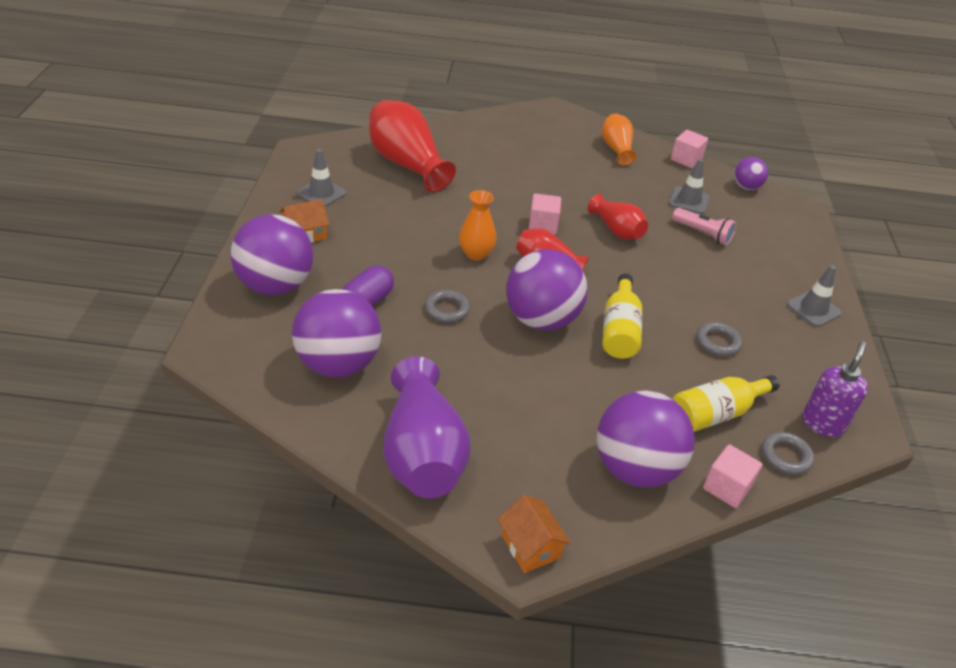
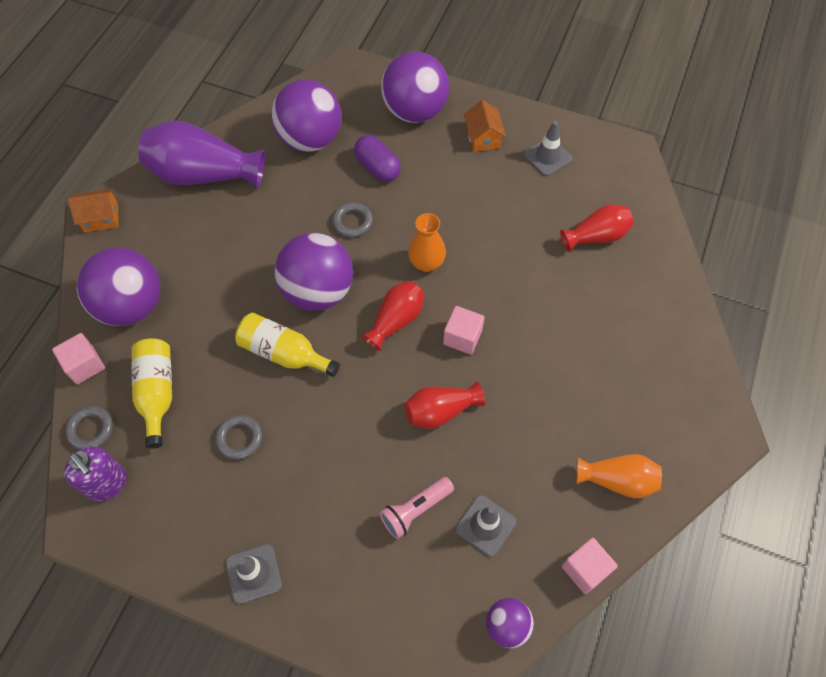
camera: 110 degrees right, 20 degrees up
red vase [369,100,456,192] -> red vase [560,204,634,251], size x0.57

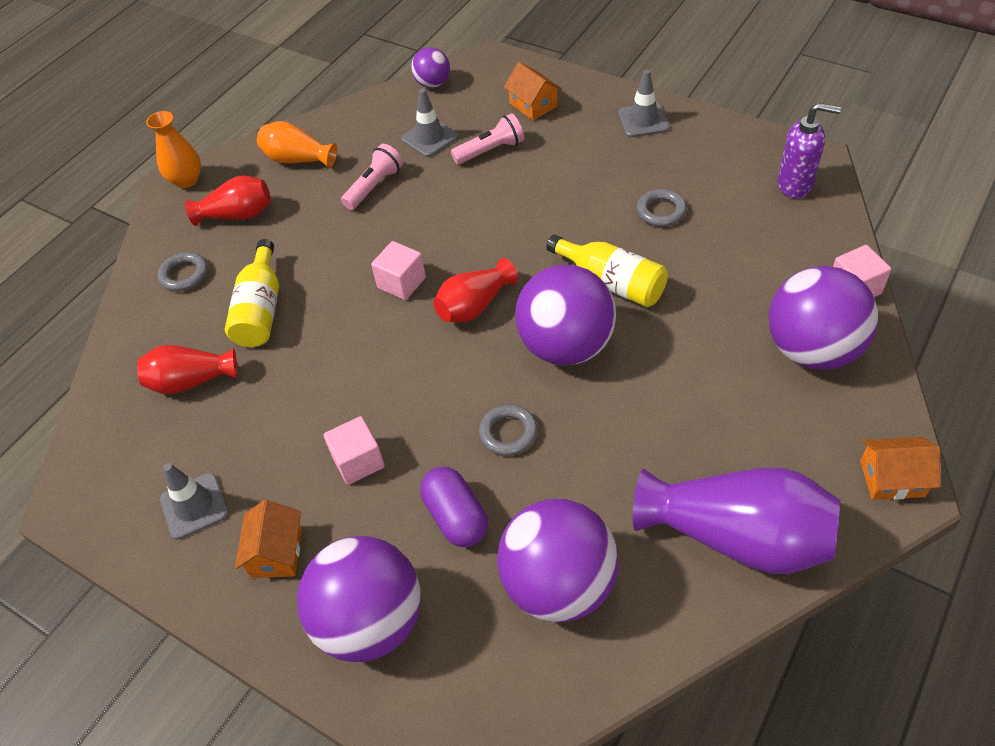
camera: 165 degrees left, 10 degrees down
purple soap dispenser [64,446,127,502] -> purple soap dispenser turned 135 degrees clockwise [778,103,841,198]
grey ring [65,406,113,450] -> grey ring moved to [157,252,208,292]
yellow bottle [131,338,172,448] -> yellow bottle moved to [225,239,279,347]
red vase [404,382,485,429] -> red vase moved to [185,175,271,226]
orange vase [408,213,446,272] -> orange vase moved to [146,111,201,188]
pink cube [561,538,618,594] -> pink cube moved to [324,416,385,485]
none -> pink flashlight [341,144,403,210]
none -> orange house [504,62,562,120]

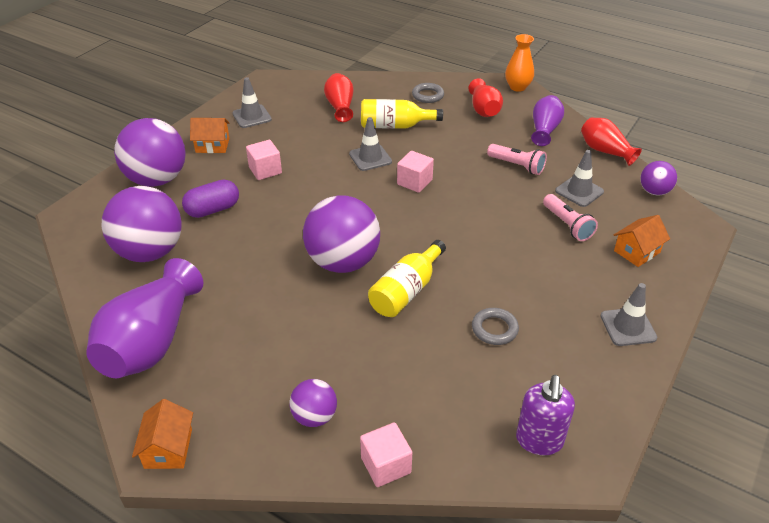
camera: 85 degrees right, 10 degrees down
orange vase [257,121,337,169] -> purple vase [531,95,564,146]
red vase [433,258,518,323] -> red vase moved to [581,117,642,166]
grey ring [479,404,538,456] -> none
purple ball [768,266,878,370] -> purple ball [289,379,337,427], size x0.51
none -> grey traffic cone [349,117,392,171]

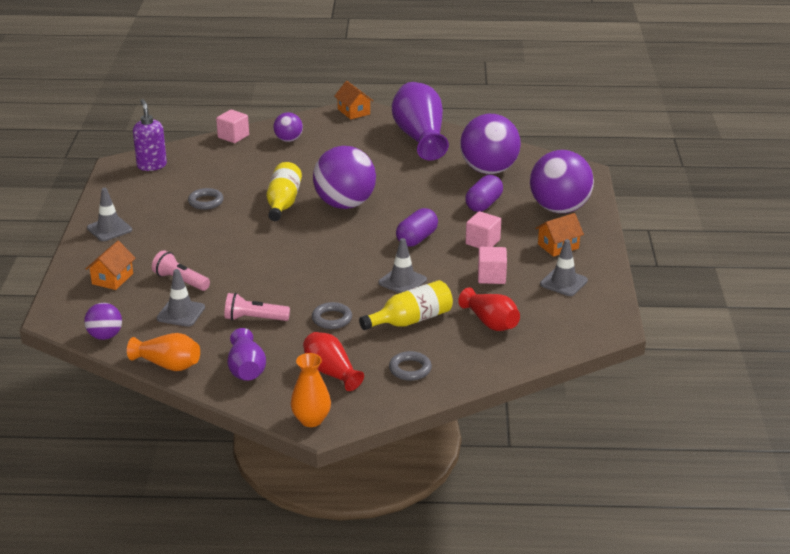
camera: 150 degrees right, 10 degrees down
pink cube [397,151,434,193] -> pink cube moved to [478,247,507,284]
red vase [581,117,642,166] -> orange vase [127,333,200,371]
none -> grey ring [312,302,352,329]
none -> purple capsule [396,208,438,247]

